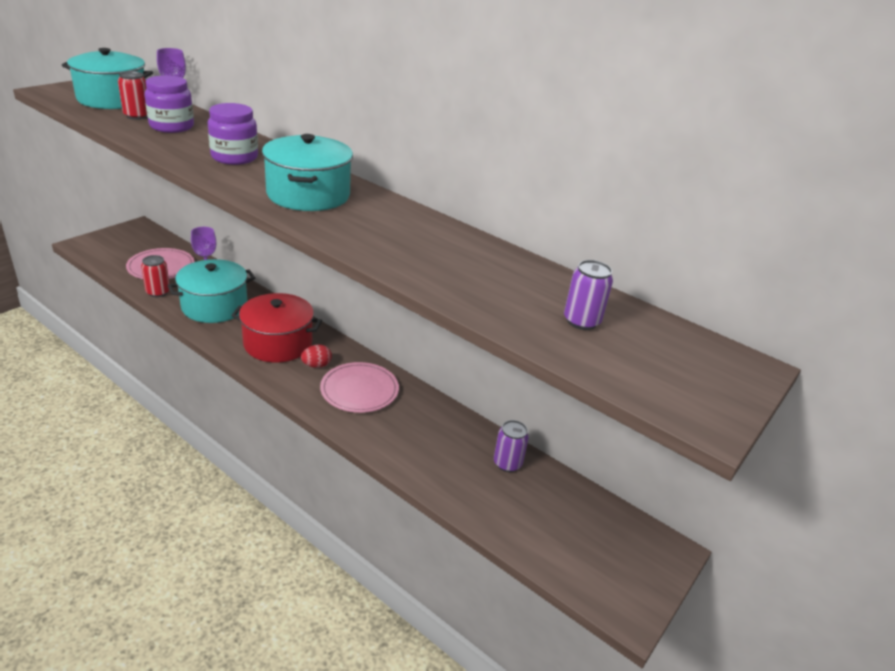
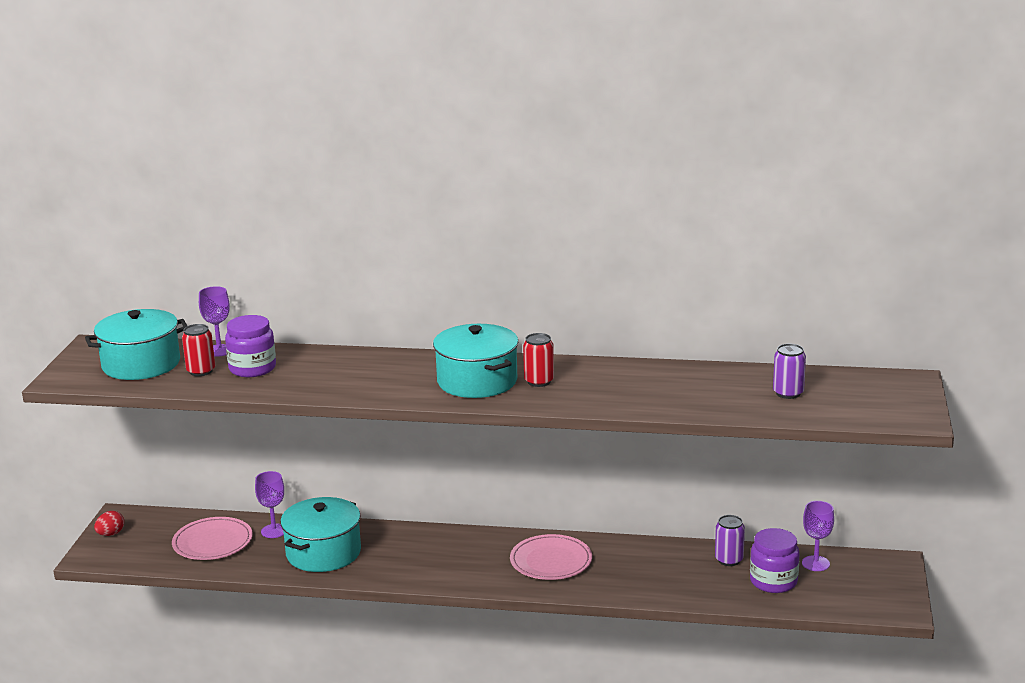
camera: 25 degrees left, 10 degrees down
red can [141,255,170,297] -> red can moved to [523,333,554,387]
purple jar [208,103,258,165] -> purple jar moved to [750,528,800,593]
red pot [231,293,322,363] -> none
red egg [301,344,332,368] -> red egg moved to [94,511,124,536]
none -> purple goblet [802,501,834,571]

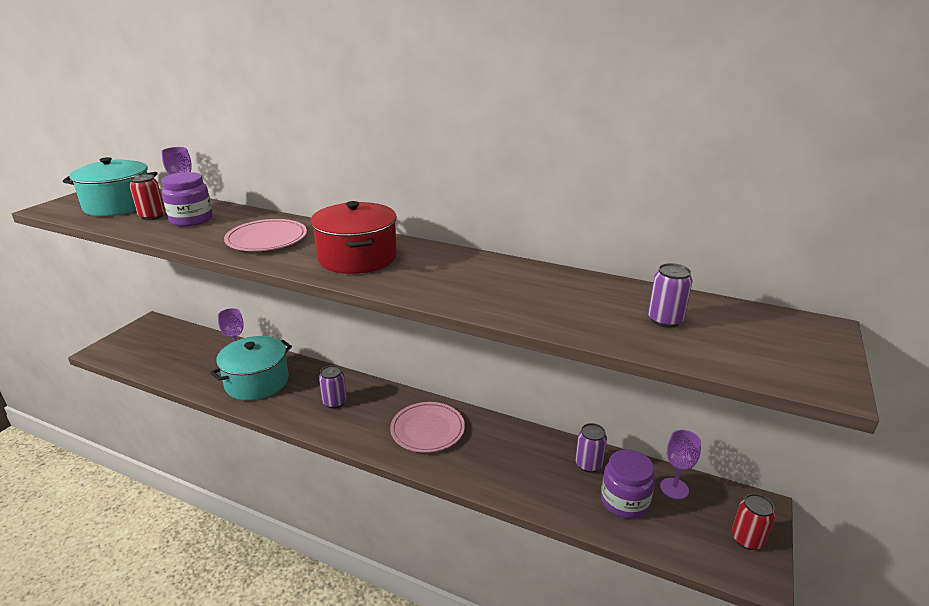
camera: 15 degrees right, 5 degrees up
red egg [94,511,124,536] -> none
pink plate [172,517,253,560] -> pink plate moved to [224,219,307,251]
turquoise pot [433,324,518,398] -> red pot [310,201,397,274]
red can [523,333,554,387] -> red can moved to [732,493,775,550]
none -> purple can [319,365,347,409]

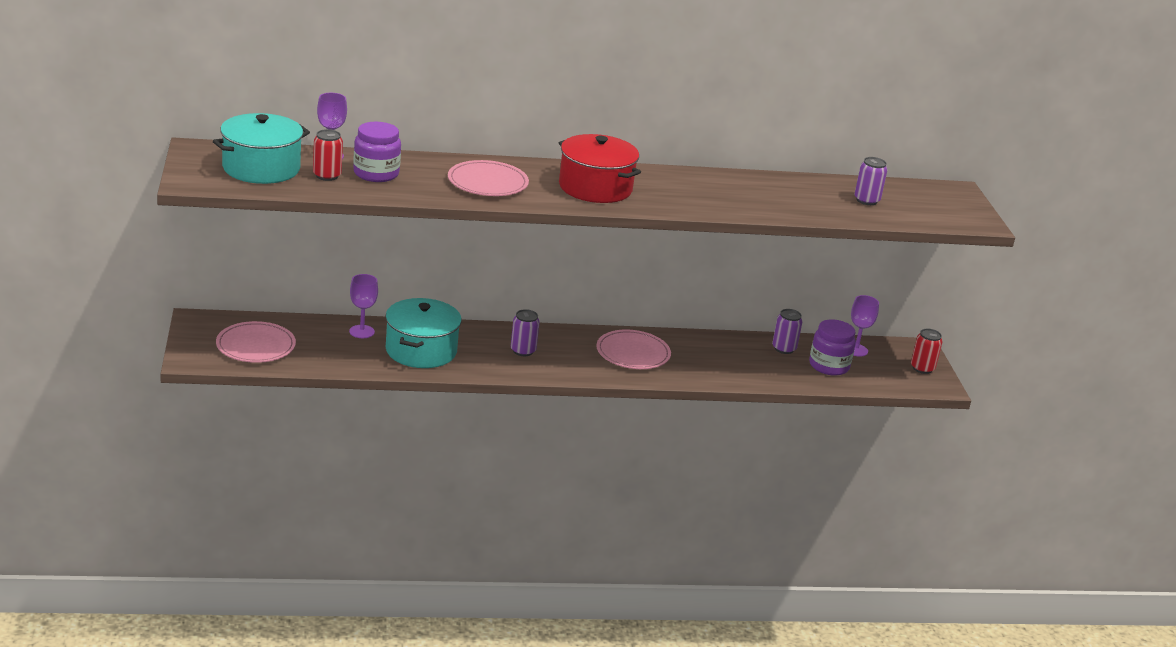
camera: 35 degrees left, 0 degrees up
none -> pink plate [216,321,296,363]

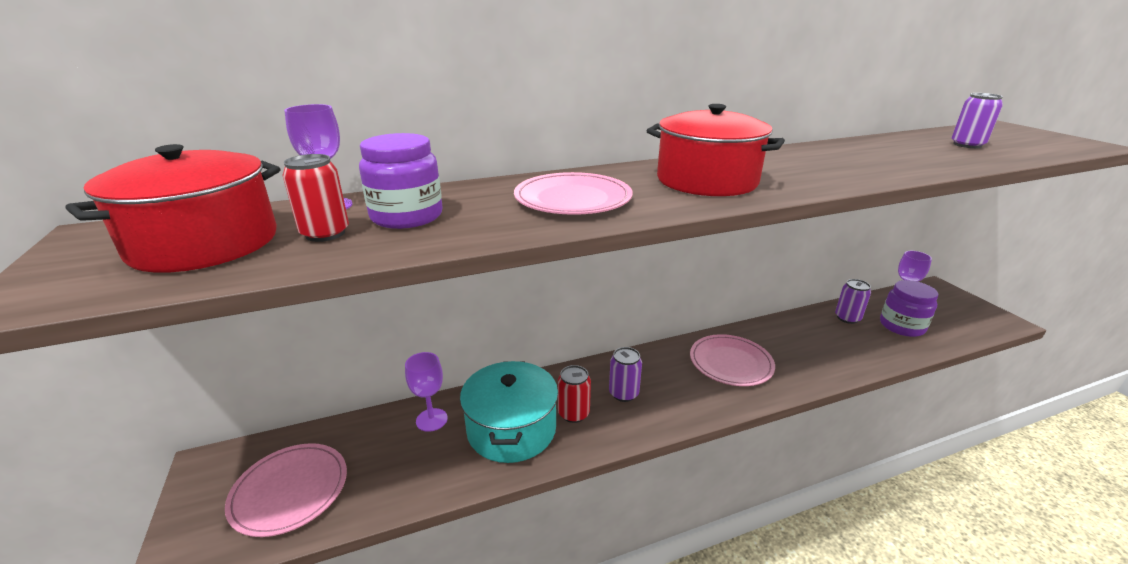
camera: 10 degrees left, 0 degrees up
turquoise pot [213,113,310,184] -> red pot [65,144,280,273]
red can [911,328,942,374] -> red can moved to [558,365,591,423]

